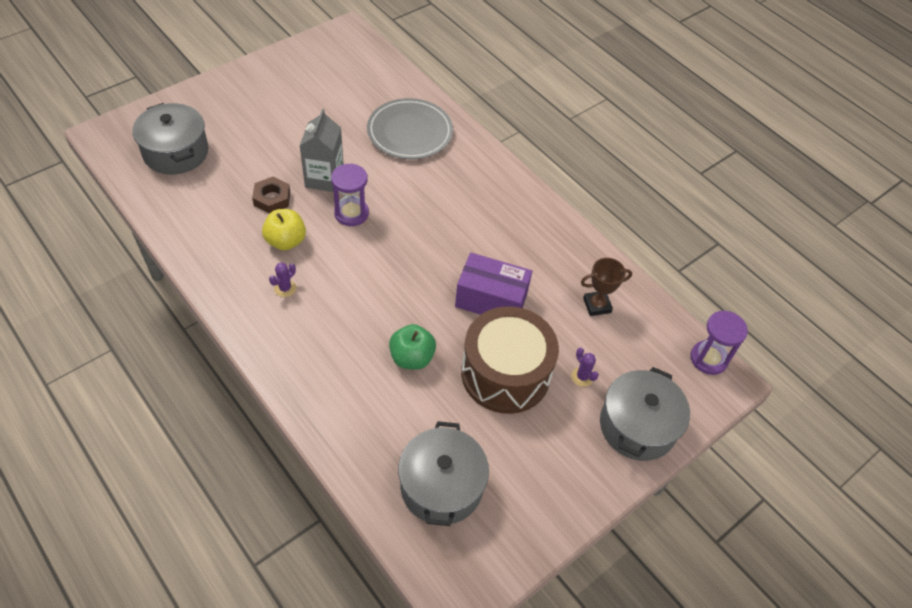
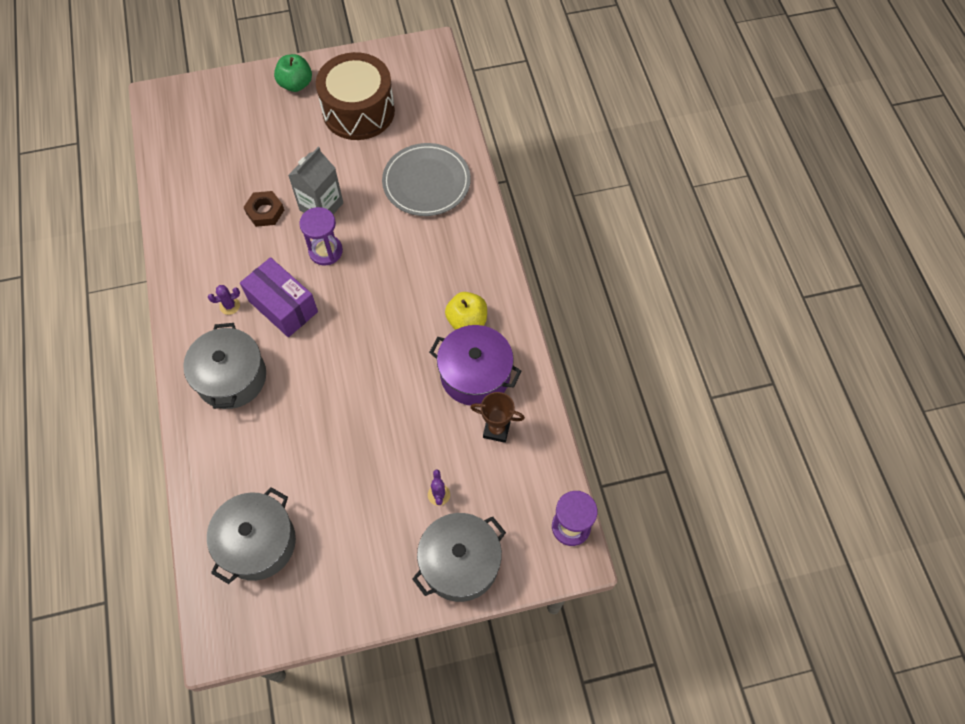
camera: 30 degrees right, 10 degrees up
grey pot [132,103,208,175] -> grey pot moved to [183,323,266,409]
yellow apple [262,209,306,250] -> yellow apple moved to [445,292,487,330]
green apple [389,324,436,370] -> green apple moved to [274,54,312,92]
purple box [455,253,532,315] -> purple box moved to [240,257,318,337]
brown drum [461,306,559,414] -> brown drum moved to [316,52,395,140]
none -> purple pot [429,325,522,406]

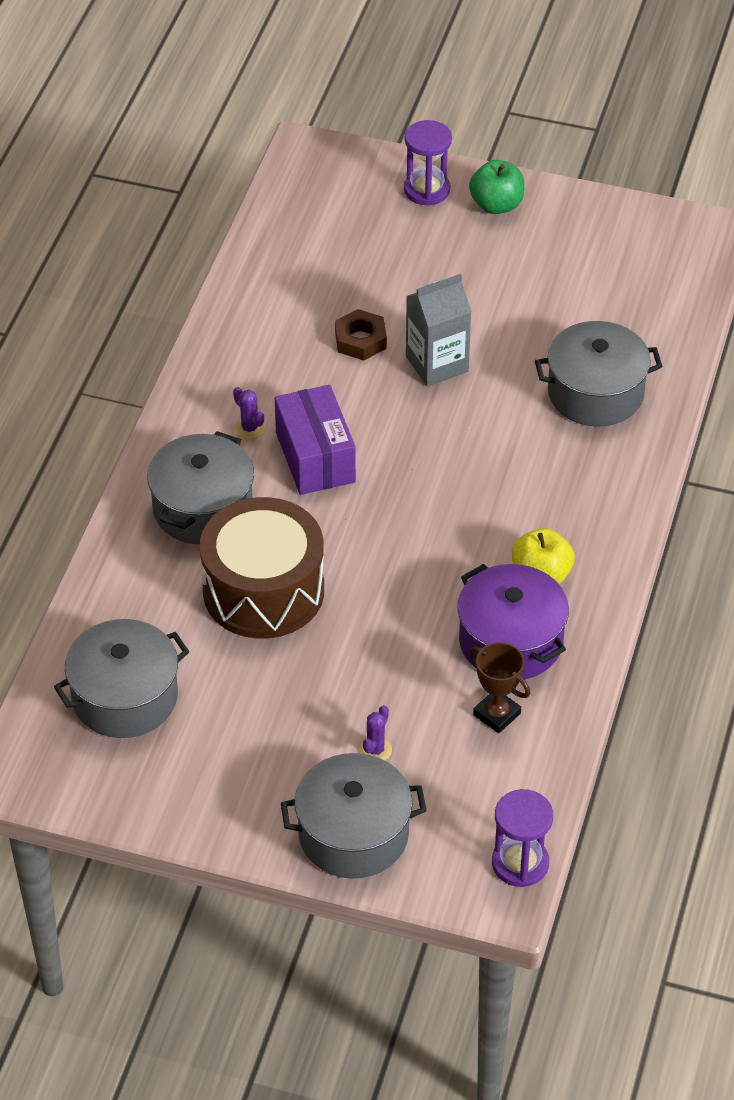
camera: 30 degrees right, 15 degrees down
purple cactus [208,285,240,315] -> purple cactus turned 45 degrees clockwise [233,387,265,439]
purple hourglass [299,207,343,266] -> purple hourglass moved to [404,120,452,206]
brown drum [316,52,395,140] -> brown drum moved to [200,497,324,639]
grey plate [382,143,471,216] -> grey pot [535,321,663,427]

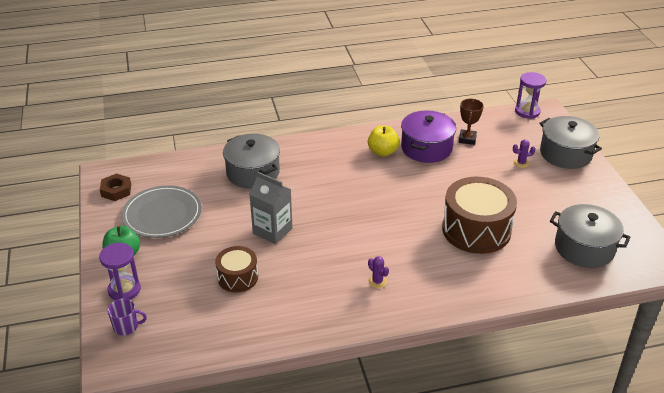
camera: 120 degrees left, 10 degrees down
grey pot [147,431,254,545] -> none
purple cactus [233,387,265,439] -> purple cactus turned 60 degrees counterclockwise [368,256,389,288]
purple box [275,385,356,495] -> none
brown nut [335,309,387,360] -> brown nut moved to [100,173,131,201]
none -> purple mug [107,298,147,335]
none -> grey plate [122,185,202,238]
none -> brown drum [215,246,258,292]

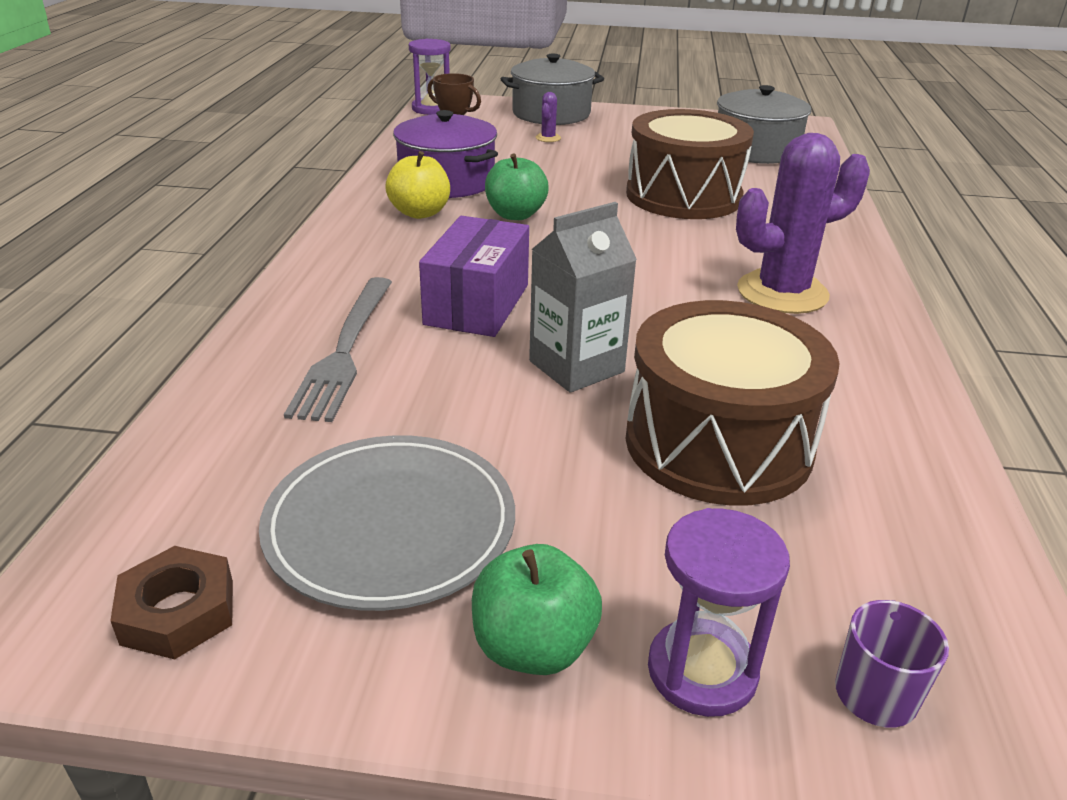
camera: 70 degrees left, 5 degrees down
brown drum [215,246,258,292] -> brown drum [626,300,840,506], size x1.80
grey pot [223,134,280,189] -> grey fork [284,277,392,422]
purple cactus [368,256,389,288] -> purple cactus [736,133,870,314], size x2.48
none -> purple box [419,216,529,337]
none -> green apple [485,153,549,220]

